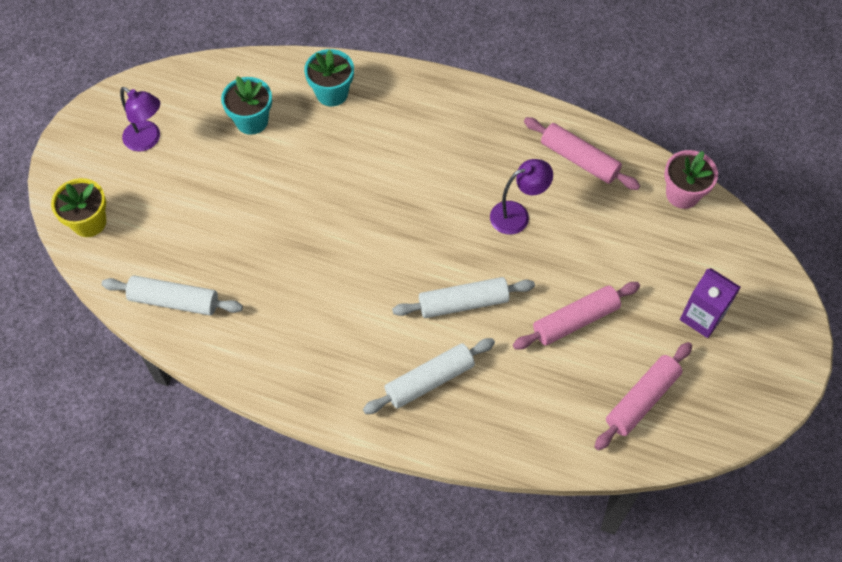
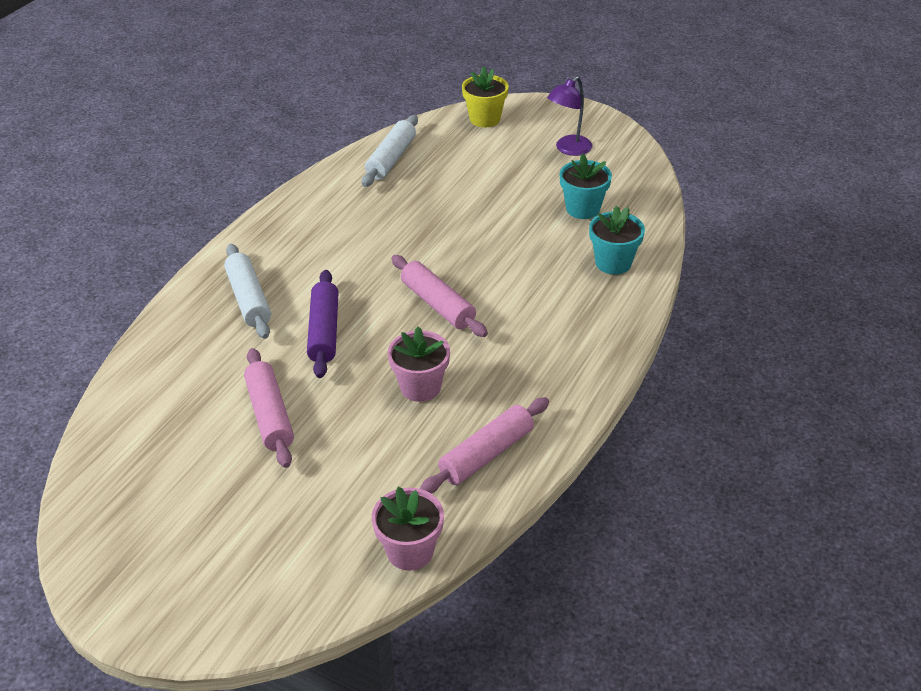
camera: 100 degrees right, 20 degrees down
white rolling pin [392,277,535,318] -> purple rolling pin [307,270,339,378]
purple lamp [490,159,553,234] -> pink flower pot [388,327,450,402]
pink rolling pin [594,342,692,450] -> pink rolling pin moved to [391,255,488,337]
purple carton [680,268,741,338] -> none

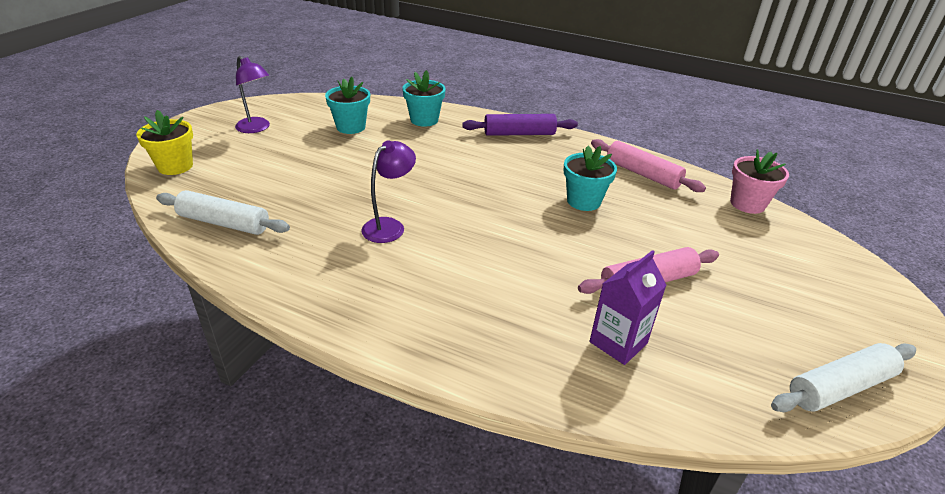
camera: 95 degrees left, 5 degrees down
white rolling pin [224,244,271,339] -> white rolling pin moved to [771,343,916,412]
purple rolling pin [307,270,339,378] -> purple rolling pin moved to [462,114,578,136]
pink flower pot [388,327,450,402] -> turquoise flower pot [564,146,617,211]
pink rolling pin [391,255,488,337] -> none
none -> purple lamp [361,140,416,243]
none -> purple carton [590,250,666,365]

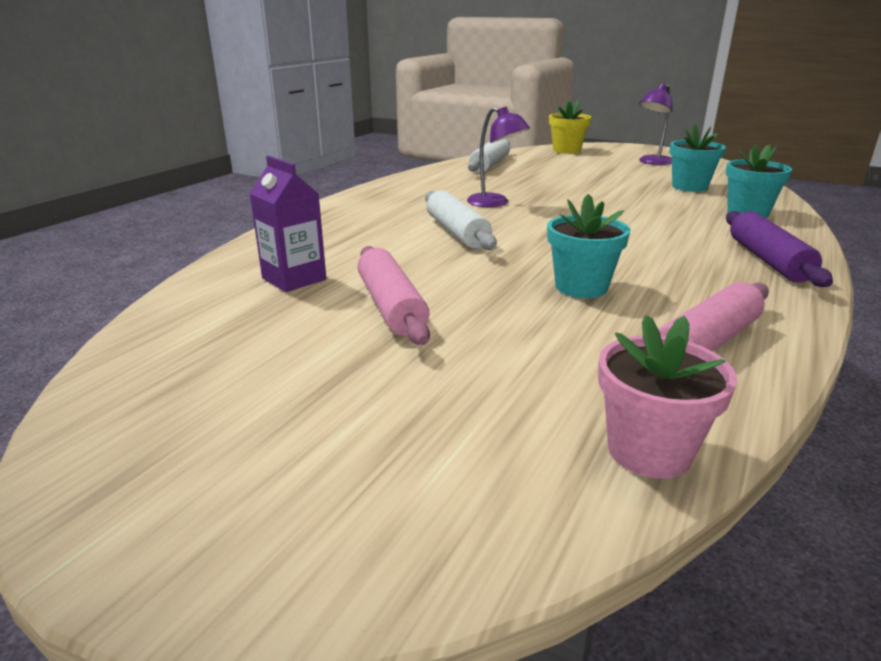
camera: 95 degrees right, 10 degrees down
white rolling pin [771,343,916,412] -> white rolling pin moved to [425,190,497,250]

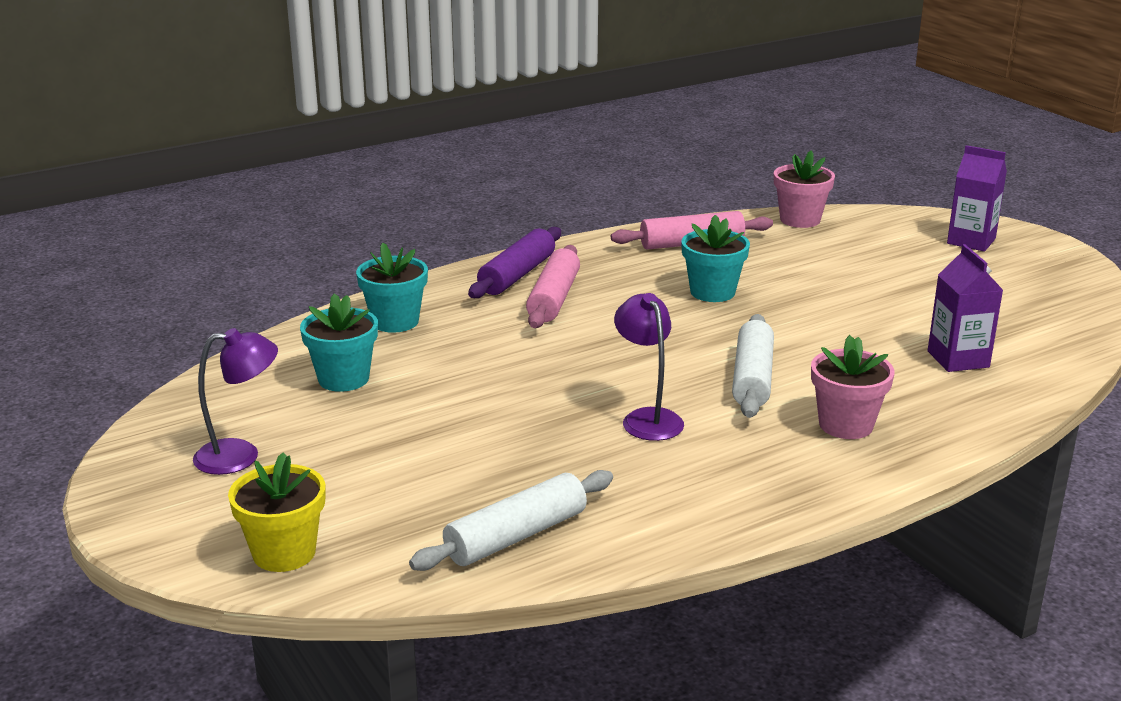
camera: 150 degrees left, 0 degrees up
pink rolling pin [357,246,430,345] -> pink rolling pin moved to [526,245,580,328]
none -> pink flower pot [811,335,894,439]
none -> purple carton [947,145,1007,251]

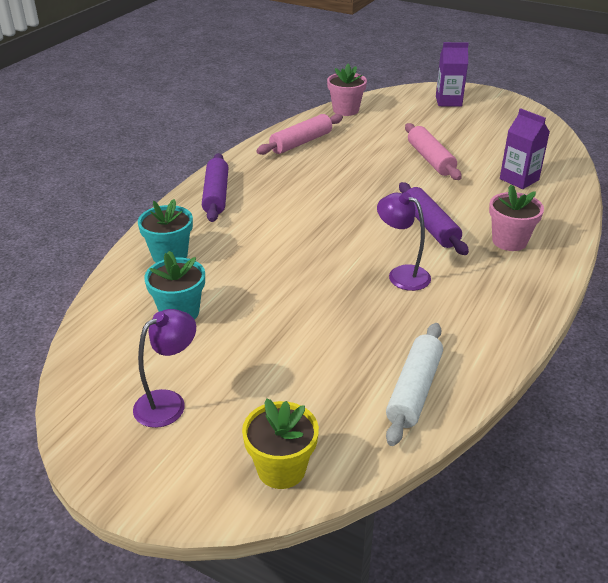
camera: 30 degrees left, 10 degrees up
pink rolling pin [526,245,580,328] -> pink rolling pin moved to [405,123,462,180]
turquoise flower pot [681,215,750,302] -> none
white rolling pin [732,314,774,418] -> purple rolling pin [399,182,469,255]

